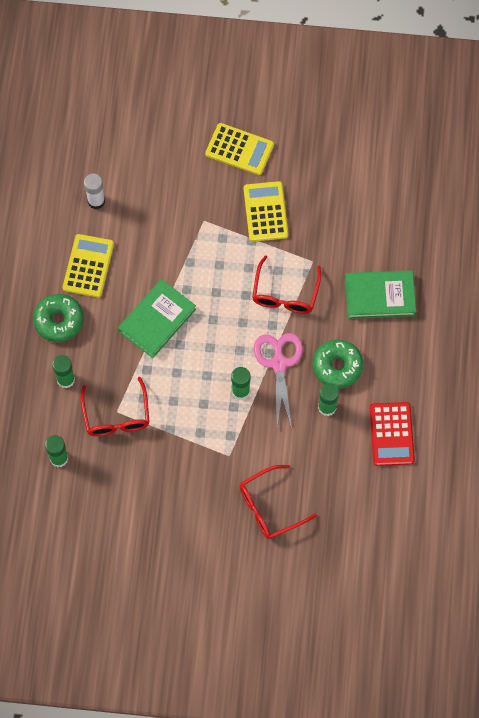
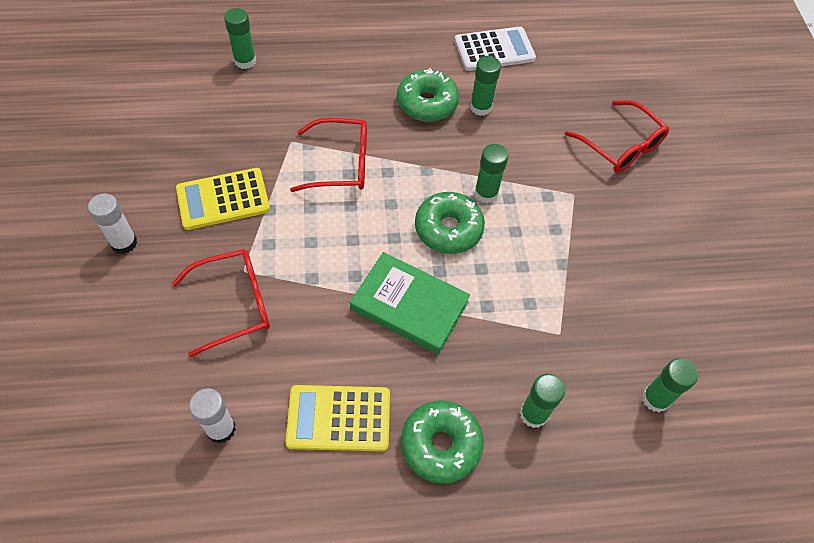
camera: 105 degrees left, 10 degrees down
red glasses [81,377,149,436] -> red glasses moved to [172,249,270,357]
yellow calculator [205,123,274,175] -> white glue stick [88,193,137,254]
pink scissors [254,333,303,428] -> none
green book [345,270,416,319] -> none
red calculator [370,402,415,466] -> white calculator [455,26,536,71]
none -> green glue stick [224,8,256,69]
none -> green donut [415,192,485,254]

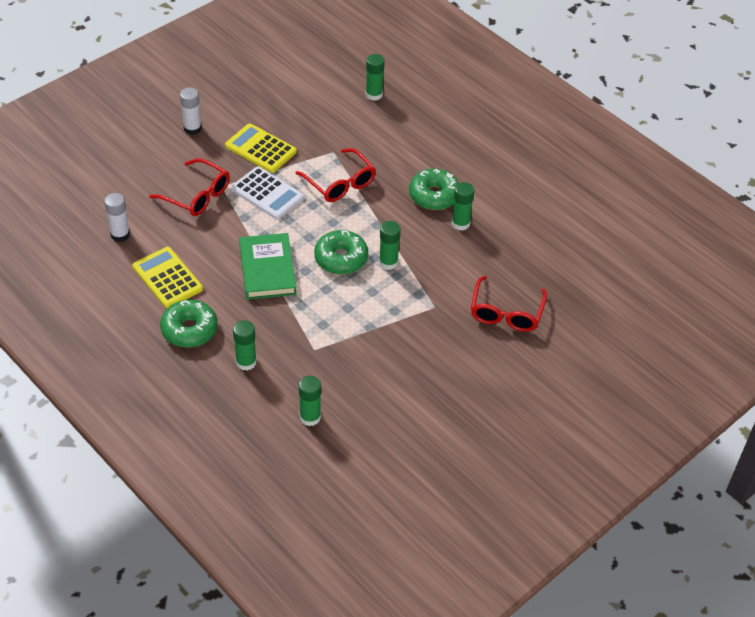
camera: 55 degrees right, 10 degrees down
white calculator [455,26,536,71] -> white calculator moved to [231,166,304,220]

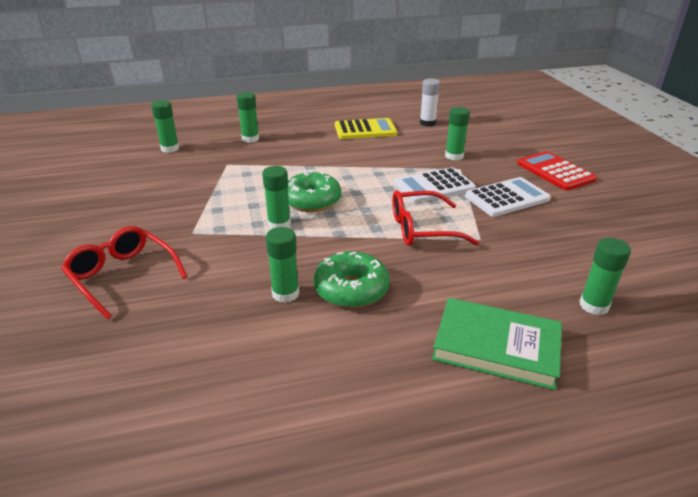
camera: 120 degrees right, 15 degrees down
red glasses [149,158,230,216] -> green glue stick [445,107,470,160]
green donut [160,300,218,348] -> none
white glue stick [180,87,202,135] -> red calculator [517,151,597,191]
yellow calculator [225,123,297,173] -> white calculator [465,177,551,217]
green book [239,233,296,300] -> green book moved to [432,298,562,390]

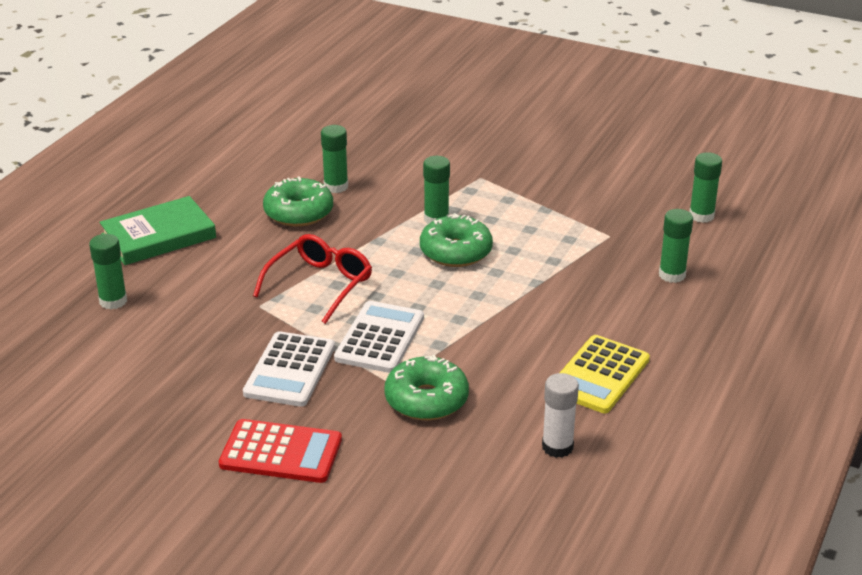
camera: 130 degrees right, 0 degrees up
red glasses [61,226,188,319] -> none
green glue stick [445,107,470,160] -> green donut [384,355,469,420]

